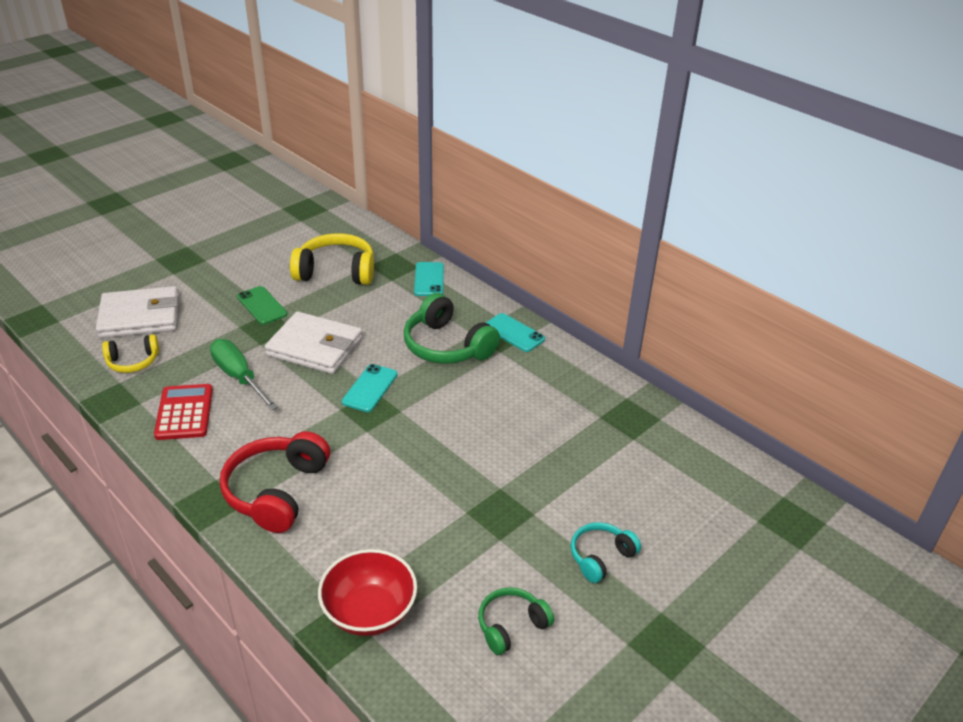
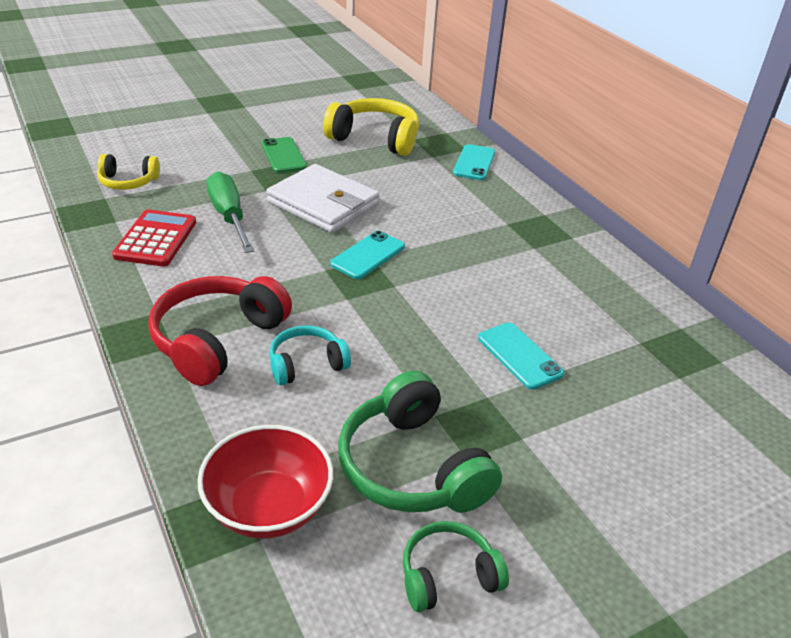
camera: 15 degrees right, 0 degrees up
white wallet [96,286,179,338] -> none
green headphones [404,293,500,364] -> green headphones moved to [338,371,502,513]
turquoise phone [486,313,545,352] -> turquoise phone moved to [478,322,564,390]
turquoise headphones [571,522,641,583] -> turquoise headphones moved to [269,325,351,386]

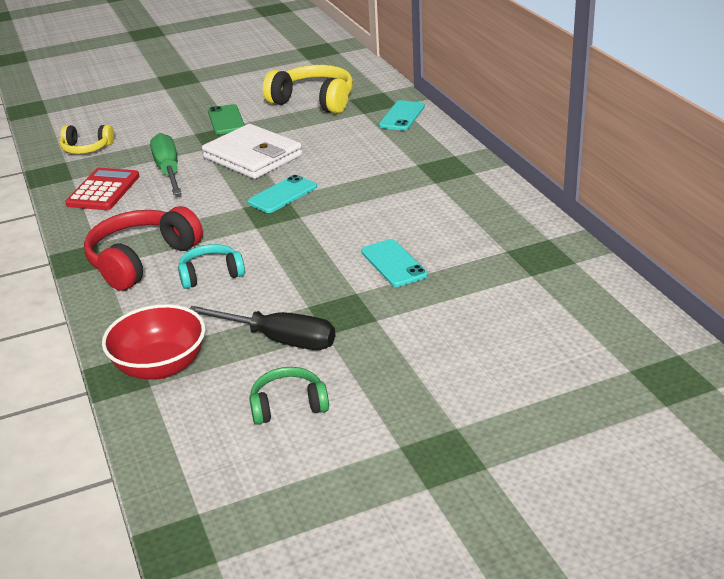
camera: 10 degrees right, 5 degrees down
green headphones [338,371,502,513] -> black screwdriver [189,306,335,350]

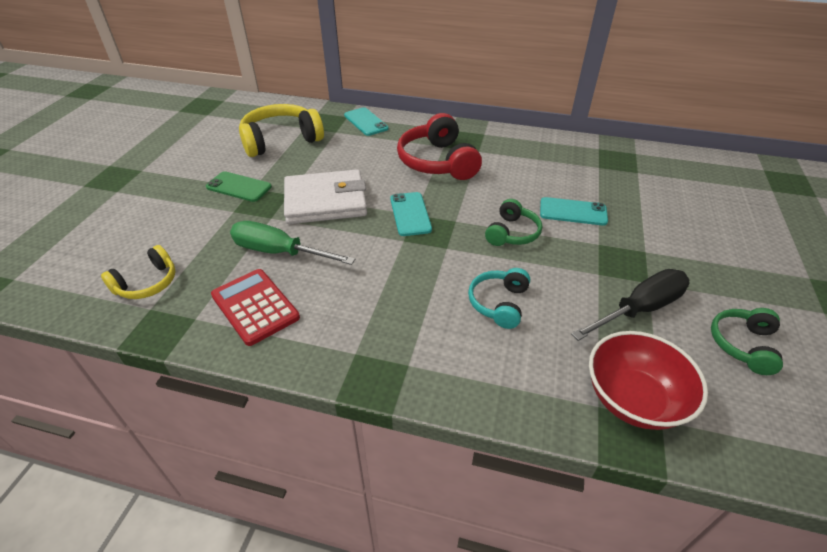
camera: 55 degrees left, 10 degrees up
red headphones [84,206,203,291] -> red headphones moved to [397,113,482,180]
none -> green headphones [485,199,542,246]

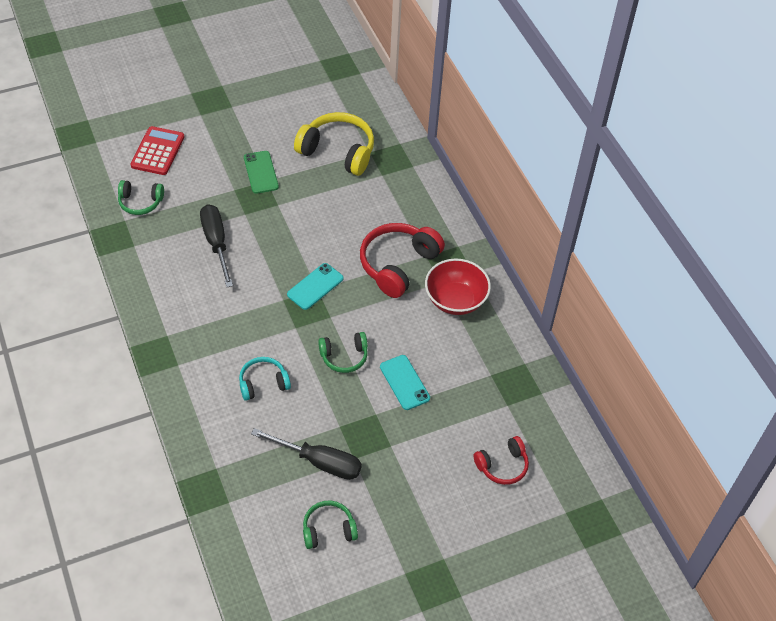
camera: 50 degrees right, 10 degrees up
yellow headphones [101,245,176,299] -> green headphones [118,180,164,215]
red calculator [211,269,300,346] -> red calculator moved to [131,126,184,175]
green screwdriver [230,221,355,265] -> black screwdriver [200,204,233,287]
white wallet [284,169,367,224] -> none
turquoise phone [344,107,389,136] -> none
red bowl [589,331,708,430] -> red bowl moved to [425,259,491,315]
none -> red headphones [474,436,529,485]

